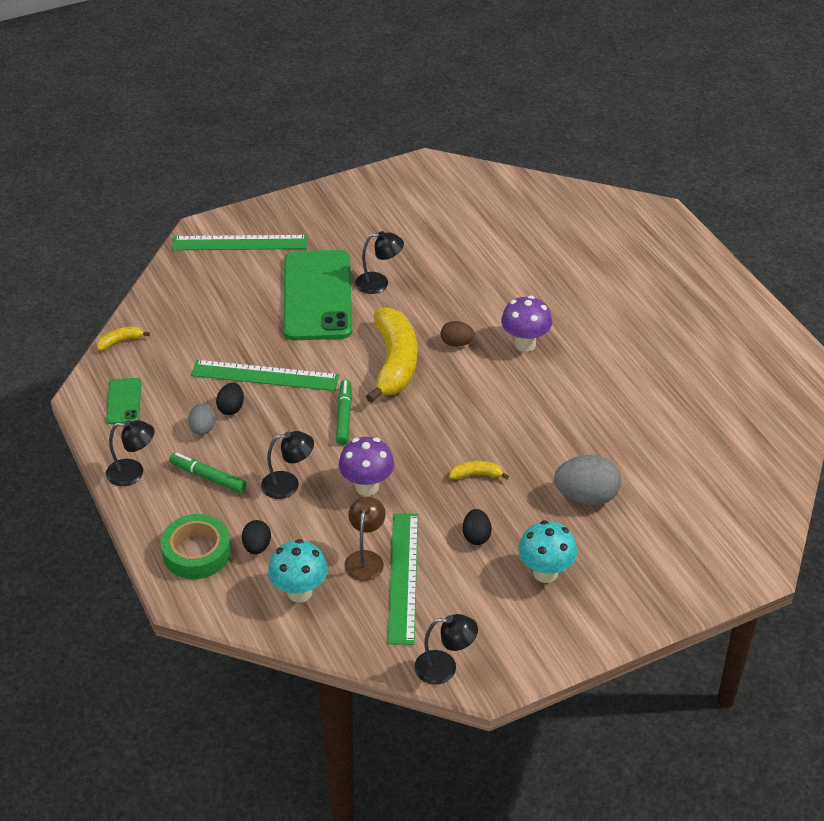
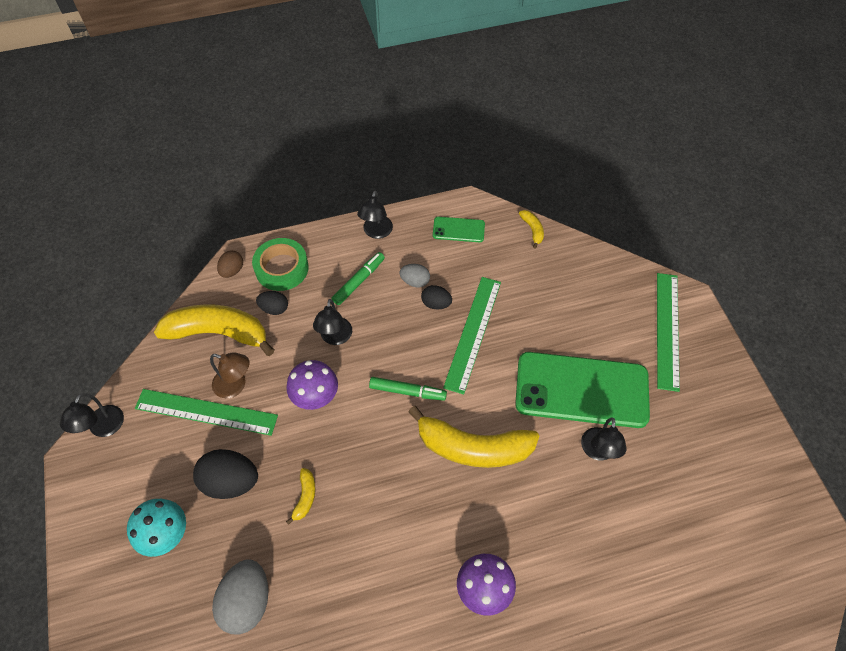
camera: 100 degrees right, 15 degrees up
turquoise mushroom [268,539,328,603] -> yellow banana [154,304,274,356]
brown egg [441,321,475,347] -> brown egg moved to [217,251,243,278]
black egg [463,509,492,545] -> black egg [193,449,258,499], size x1.76

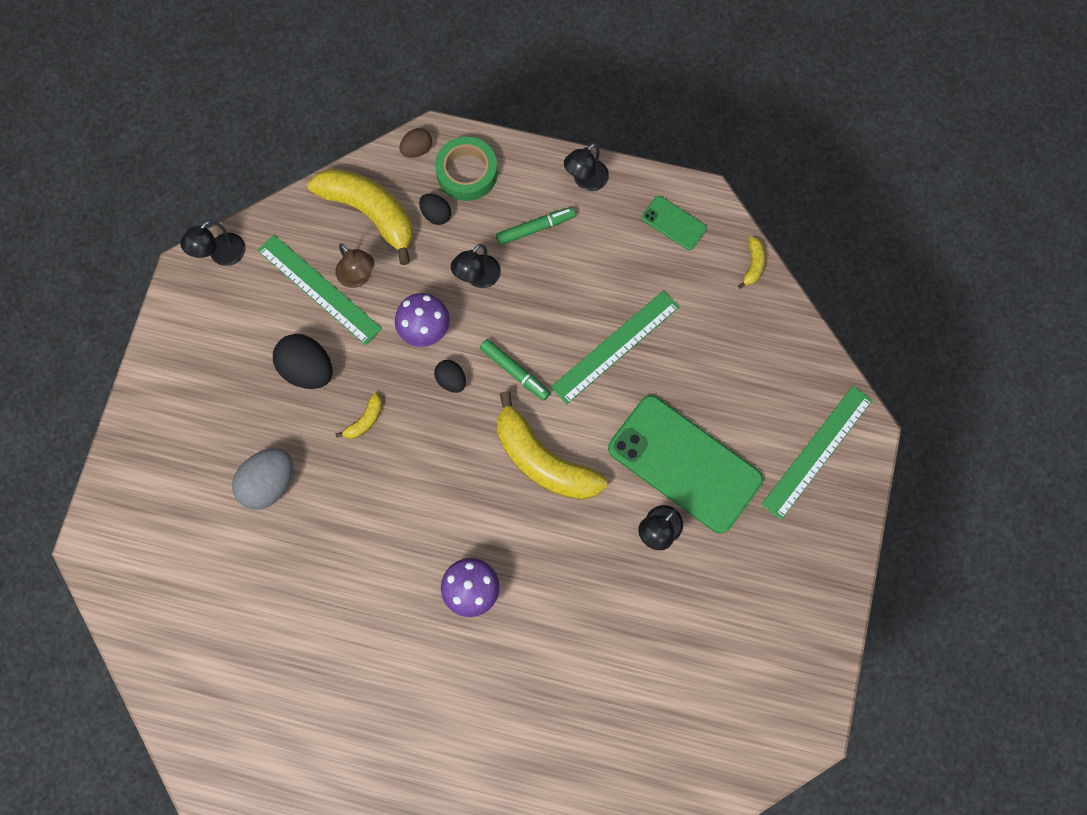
camera: 30 degrees right, 15 degrees up
turquoise mushroom [127,499,186,557] -> none
grey egg [399,264,430,287] -> none
black egg [421,285,452,310] -> black egg moved to [434,360,466,393]

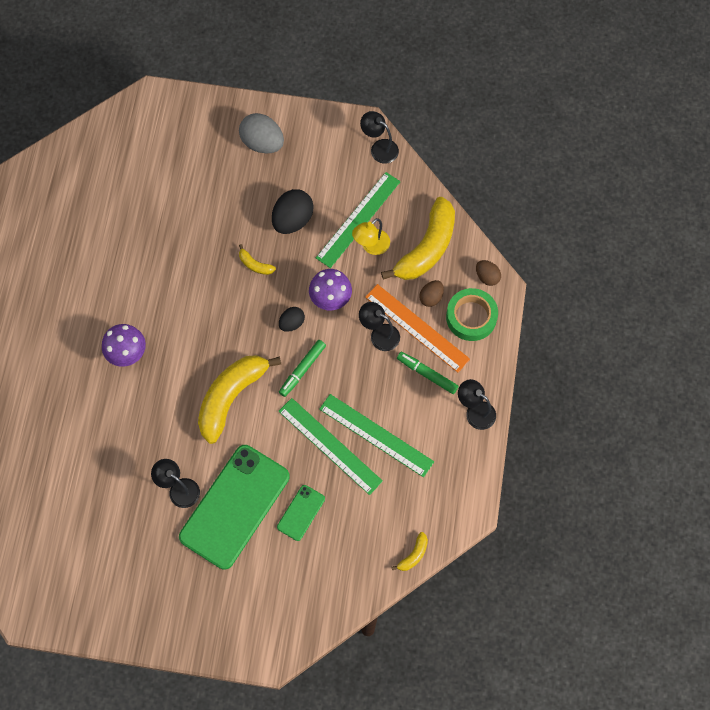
camera: 85 degrees right, 5 degrees down
grey egg [232,448,293,510] -> grey egg moved to [239,113,284,154]
brown lamp [336,244,374,288] -> yellow lamp [352,218,390,255]
black egg [419,194,451,225] -> brown egg [419,280,444,307]
green marker [496,207,576,245] -> green marker turned 150 degrees clockwise [397,352,459,394]
green phone [642,196,707,250] -> green phone moved to [277,485,325,541]
yellow banana [738,236,765,289] -> yellow banana turned 60 degrees counterclockwise [392,532,428,571]
green ruler [761,386,873,520] -> green ruler moved to [319,394,434,477]
none -> orange ruler [365,284,470,373]

